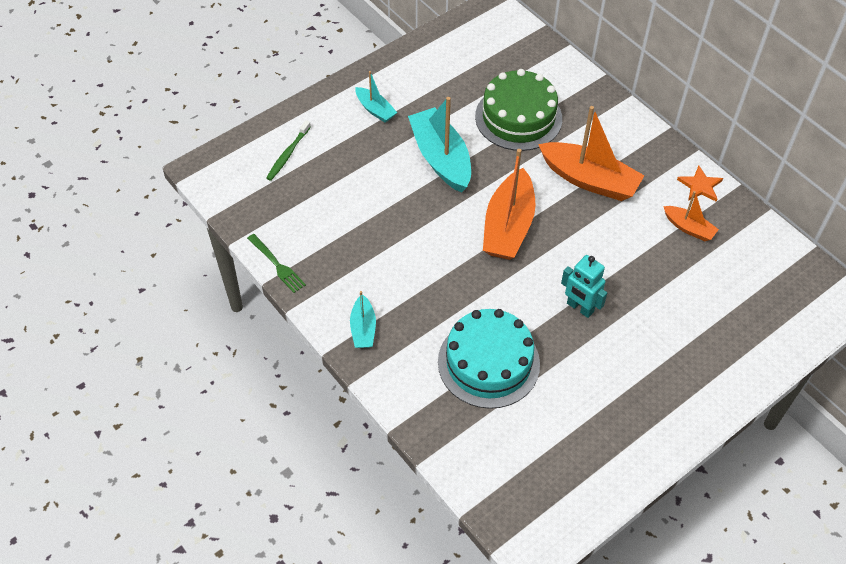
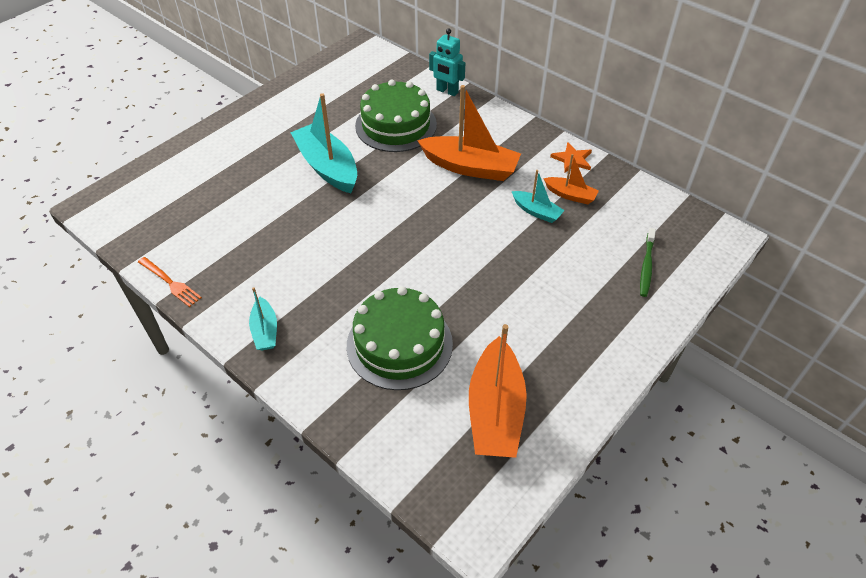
camera: 10 degrees left, 5 degrees down
green fork [247,234,306,293] -> orange fork [138,257,202,307]
green toothbrush [266,120,311,181] -> green toothbrush moved to [640,228,656,297]
turquoise boat [355,71,397,122] -> turquoise boat moved to [512,170,565,223]
turquoise cake [438,309,540,409] -> green cake [347,286,453,390]
orange boat [483,149,536,260] -> orange boat moved to [469,324,527,458]
turquoise robot [561,255,607,318] -> turquoise robot moved to [429,29,465,96]

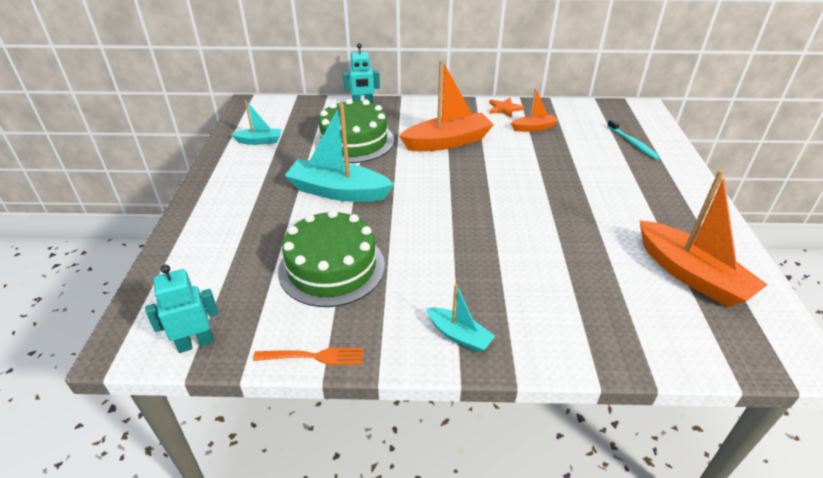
camera: 40 degrees left, 10 degrees down
green cake [347,286,453,390] -> green cake moved to [278,210,385,307]
turquoise boat [512,170,565,223] -> turquoise boat moved to [231,100,282,145]
green toothbrush [640,228,656,297] -> turquoise toothbrush [607,119,660,160]
none -> turquoise robot [145,264,218,353]

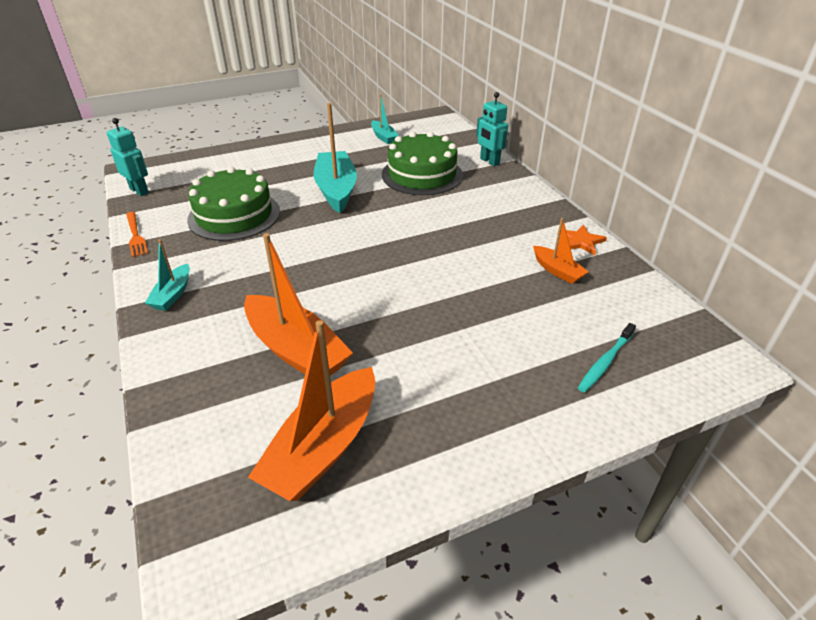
camera: 65 degrees right, 0 degrees up
orange boat [399,60,494,151] -> orange boat moved to [244,233,353,376]

